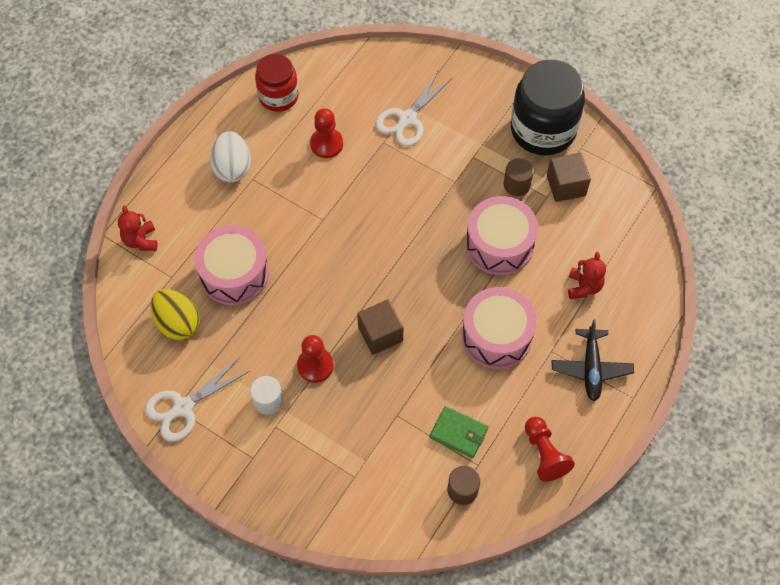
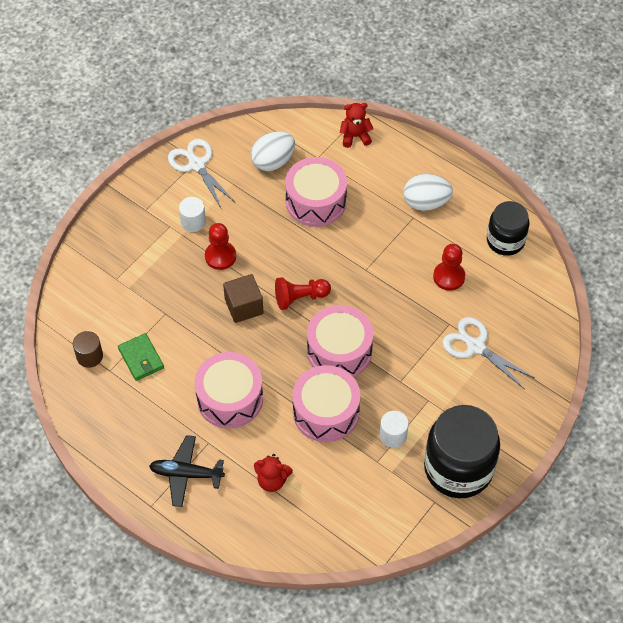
camera: 95 degrees right, 5 degrees down
yellow egg [151,289,200,340] -> white egg [251,131,295,171]
red jar [255,54,299,112] -> black jar [487,201,529,256]
green wallet [430,406,488,458] -> green wallet turned 60 degrees counterclockwise [118,333,164,381]
brown cylinder [504,158,534,196] -> white cylinder [380,411,409,448]
red pawn [525,417,575,482] -> red pawn moved to [275,277,331,310]
brown cube [547,153,591,202] -> none
none -> pink drum [307,305,373,377]

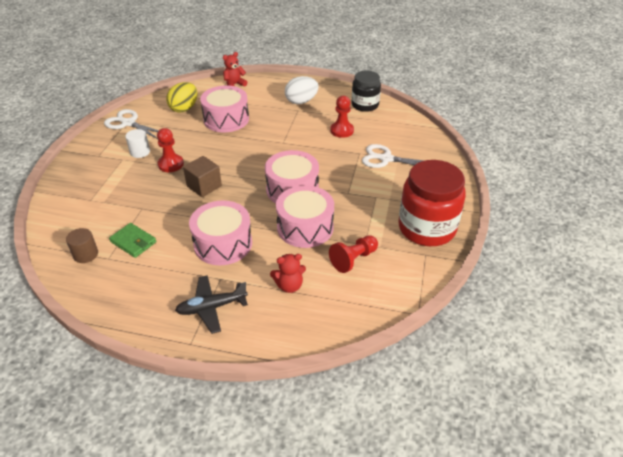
camera: 25 degrees left, 15 degrees down
white egg [251,131,295,171] -> yellow egg [166,82,198,113]
red pawn [275,277,331,310] -> red pawn moved to [329,235,378,273]
white cylinder [380,411,409,448] -> none
black jar [424,405,500,498] -> red jar [398,160,466,246]

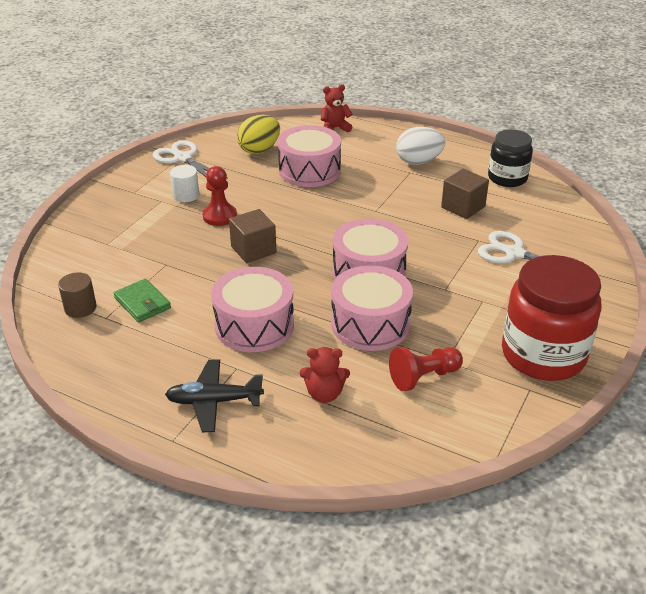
camera: 15 degrees right, 5 degrees down
red pawn [330,96,354,138] -> brown cube [441,169,489,219]

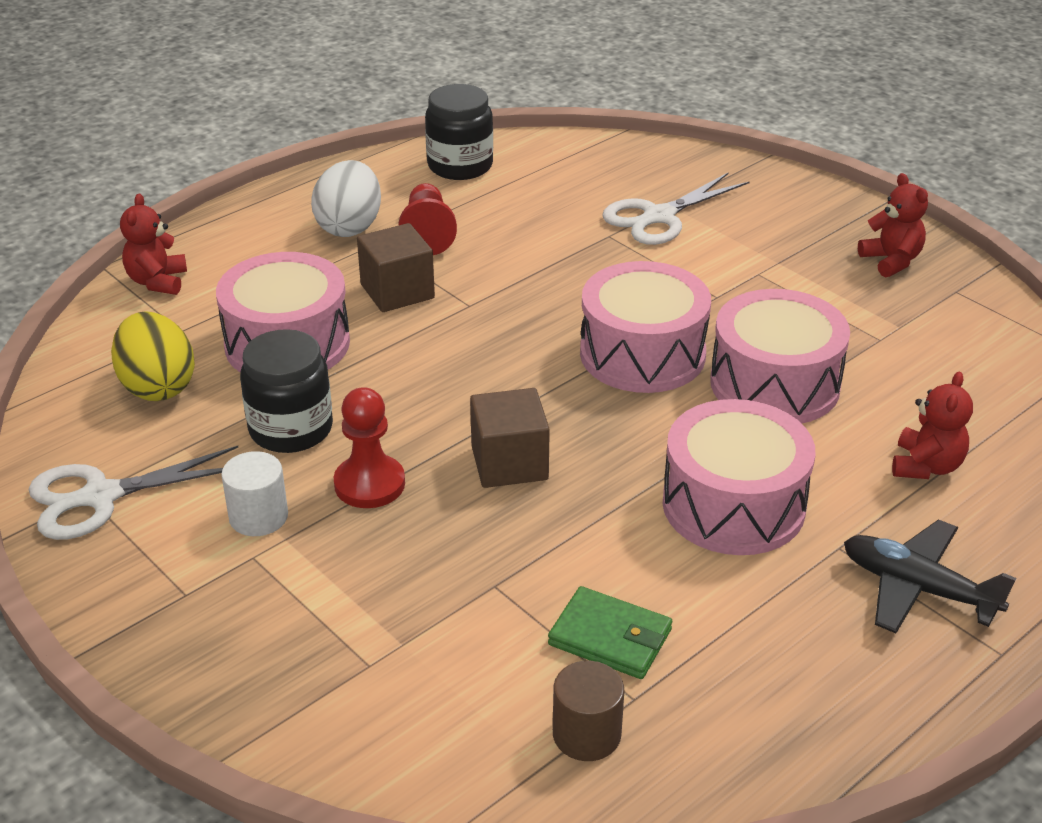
camera: 70 degrees left, 0 degrees up
green wallet [114,279,171,323] -> green wallet turned 45 degrees clockwise [548,586,672,679]
black plane [165,359,264,432] -> black plane turned 105 degrees clockwise [844,520,1016,633]
red pawn [389,347,463,391] -> red pawn moved to [398,183,457,255]
brown cube [441,169,489,219] -> brown cube moved to [357,223,435,312]
red jar [502,255,602,381] -> red teddy bear [858,173,928,277]
none -> black jar [240,329,333,453]

